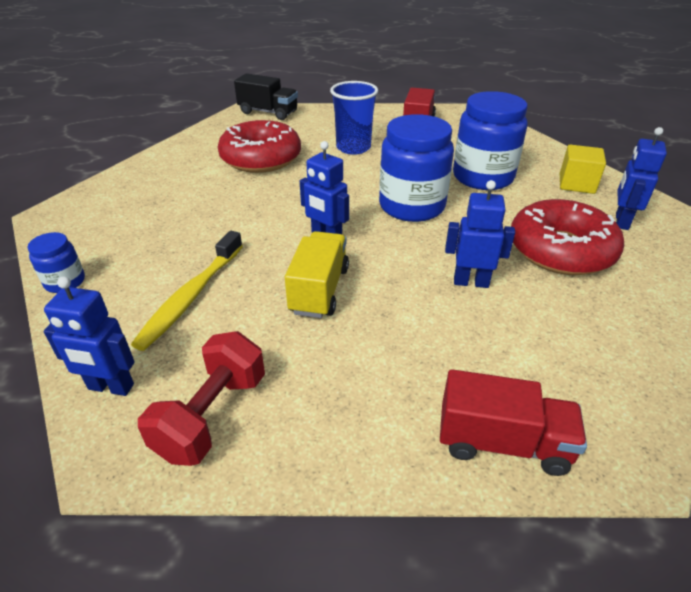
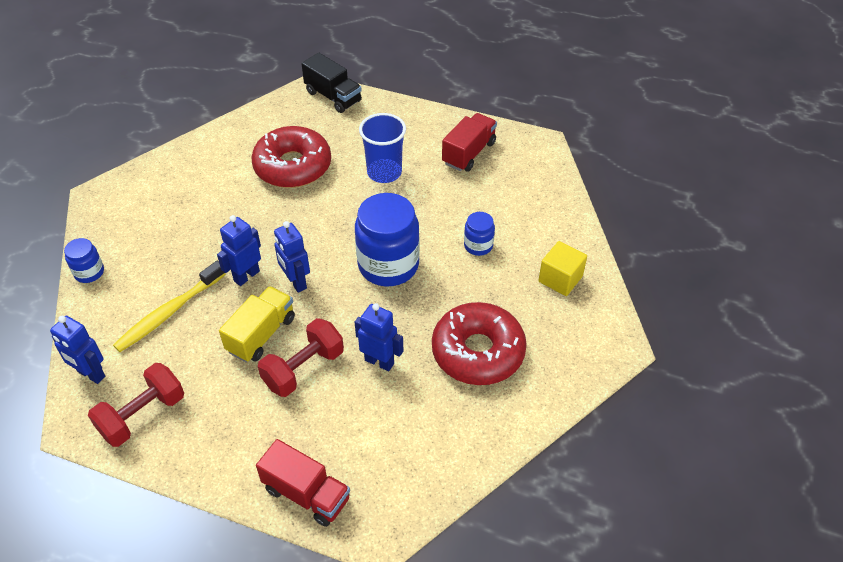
camera: 20 degrees right, 10 degrees up
blue jar [453,91,527,190] -> blue jar [464,212,495,256], size x0.49
blue robot [616,127,667,230] -> blue robot moved to [217,215,261,286]
none -> red dumbbell [258,318,344,397]

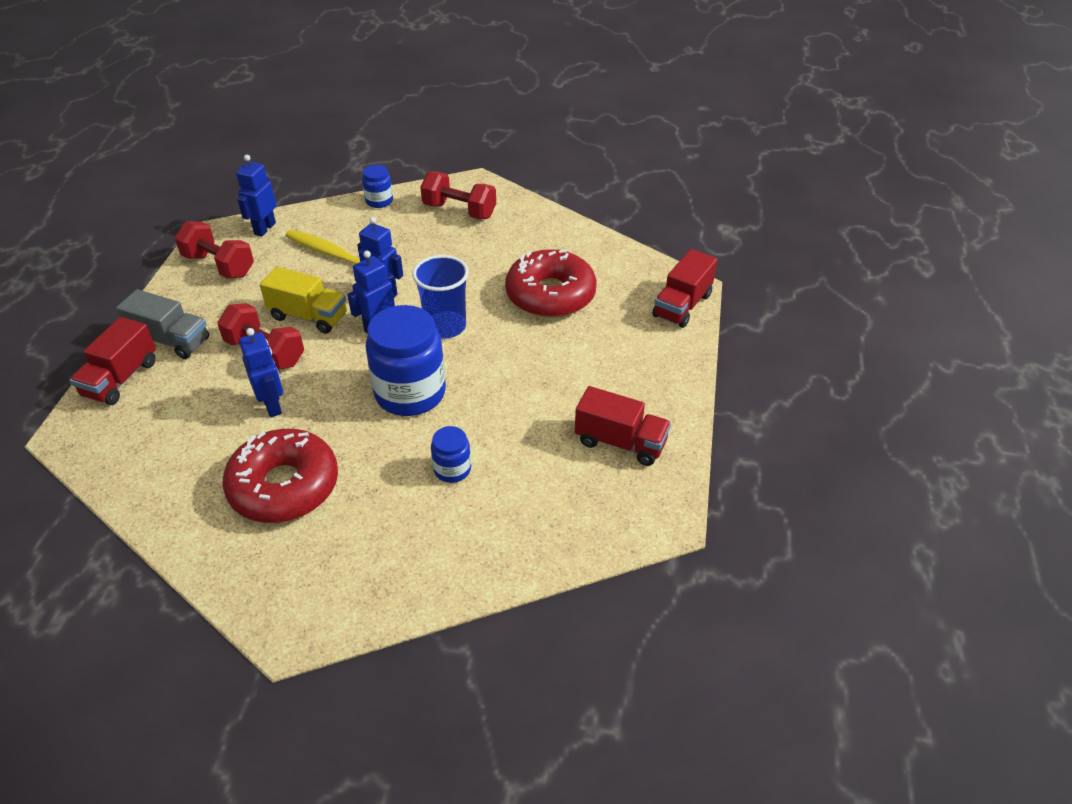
camera: 80 degrees right, 5 degrees down
black truck [302,53,362,113] -> red truck [652,249,717,328]
blue robot [355,303,403,371] -> blue robot turned 45 degrees counterclockwise [239,328,283,417]
blue cup [359,113,406,183] -> blue cup moved to [412,255,469,338]
yellow cube [538,241,587,296] -> none
none -> grey truck [116,289,209,359]
none -> red dumbbell [420,171,496,219]

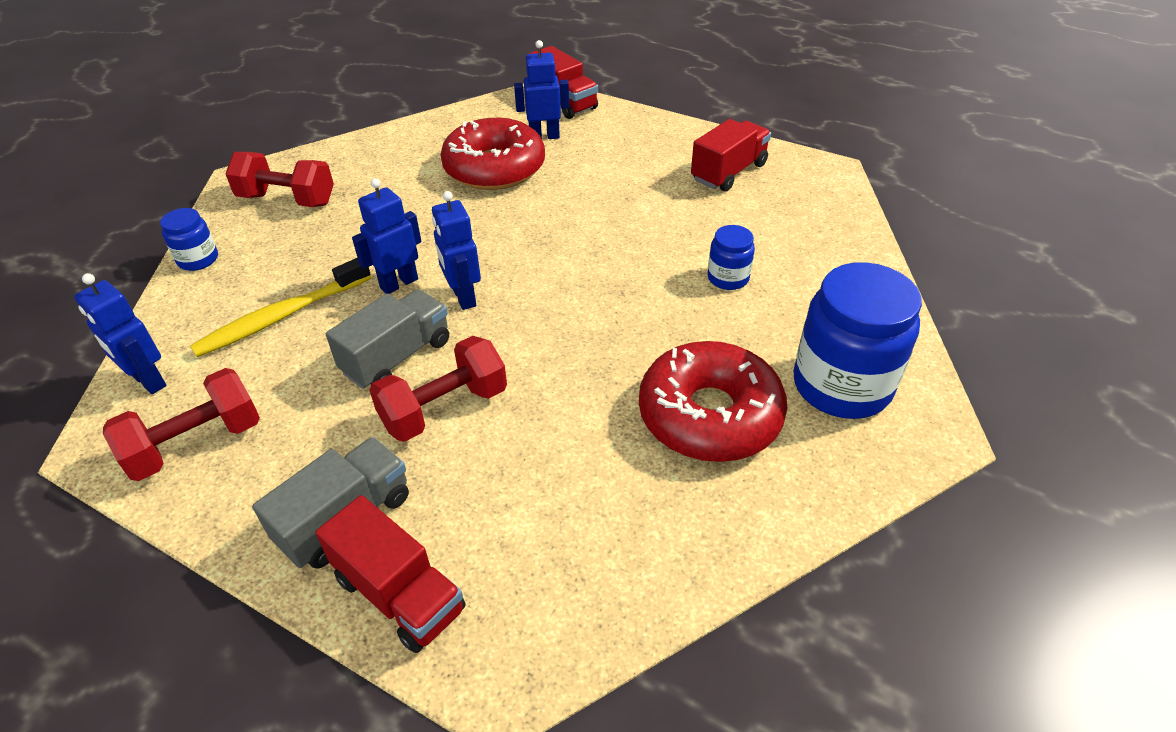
camera: 70 degrees left, 0 degrees up
blue robot [239,328,283,417] -> blue robot moved to [514,40,569,139]
yellow truck [260,267,347,334] -> grey truck [326,289,449,389]
blue jar [365,305,446,416] -> blue jar moved to [793,262,922,419]
blue cup [412,255,469,338] -> none
red dumbbell [420,171,496,219] -> red dumbbell turned 60 degrees clockwise [226,152,334,207]

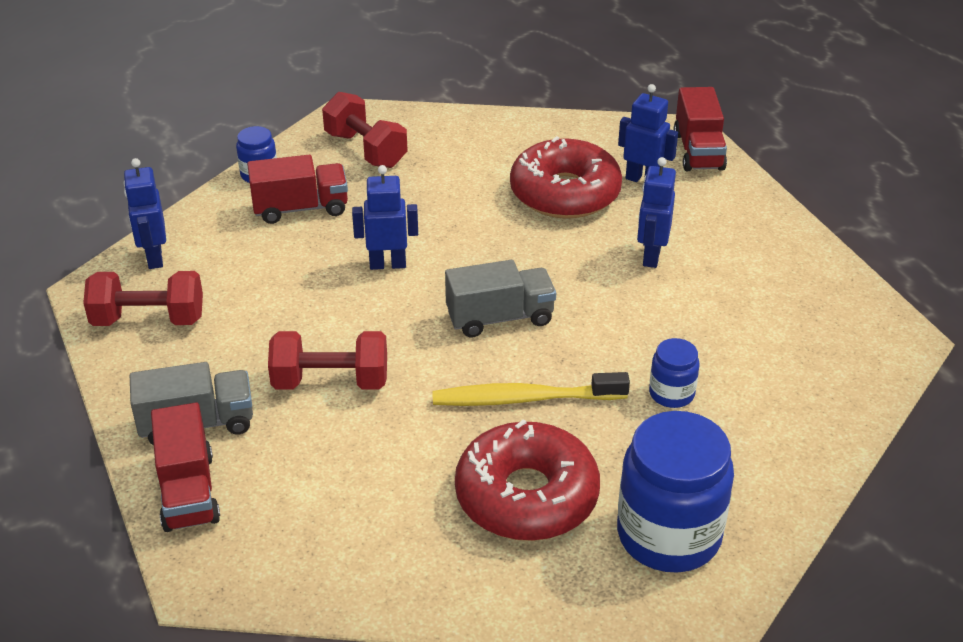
camera: 35 degrees right, 5 degrees down
yellow toothbrush [190,258,371,357] -> yellow toothbrush moved to [432,372,630,406]
grey truck [326,289,449,389] -> grey truck moved to [445,260,556,337]
blue robot [432,191,481,310] -> blue robot moved to [637,157,676,268]
red truck [691,119,771,192] -> red truck moved to [247,155,348,224]

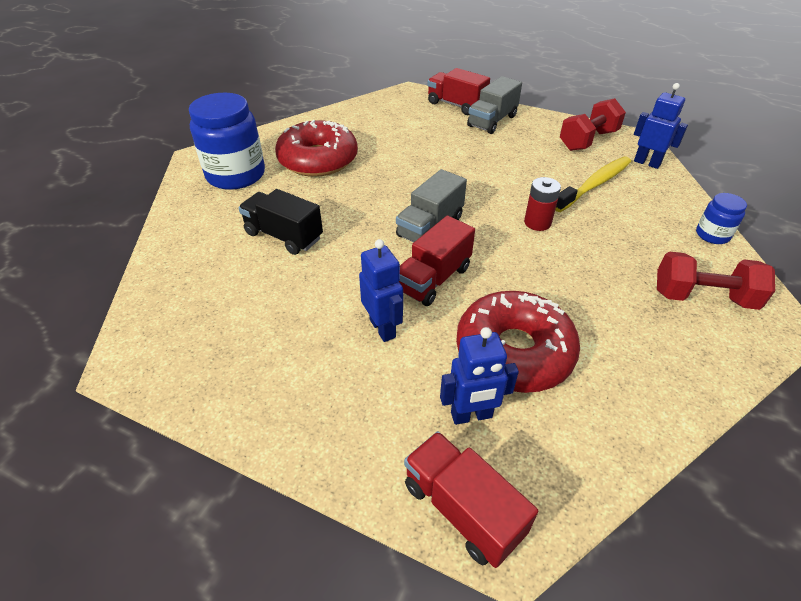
camera: 140 degrees right, 5 degrees up
red truck [247,155,348,224] -> red truck moved to [399,216,475,306]
red dumbbell [268,331,387,389] -> none
blue robot [352,165,418,270] -> red battery [524,177,561,231]
yellow toothbrush [432,372,630,406] -> yellow toothbrush moved to [555,157,631,212]
blue jar [649,338,700,408] -> black truck [238,189,323,255]

